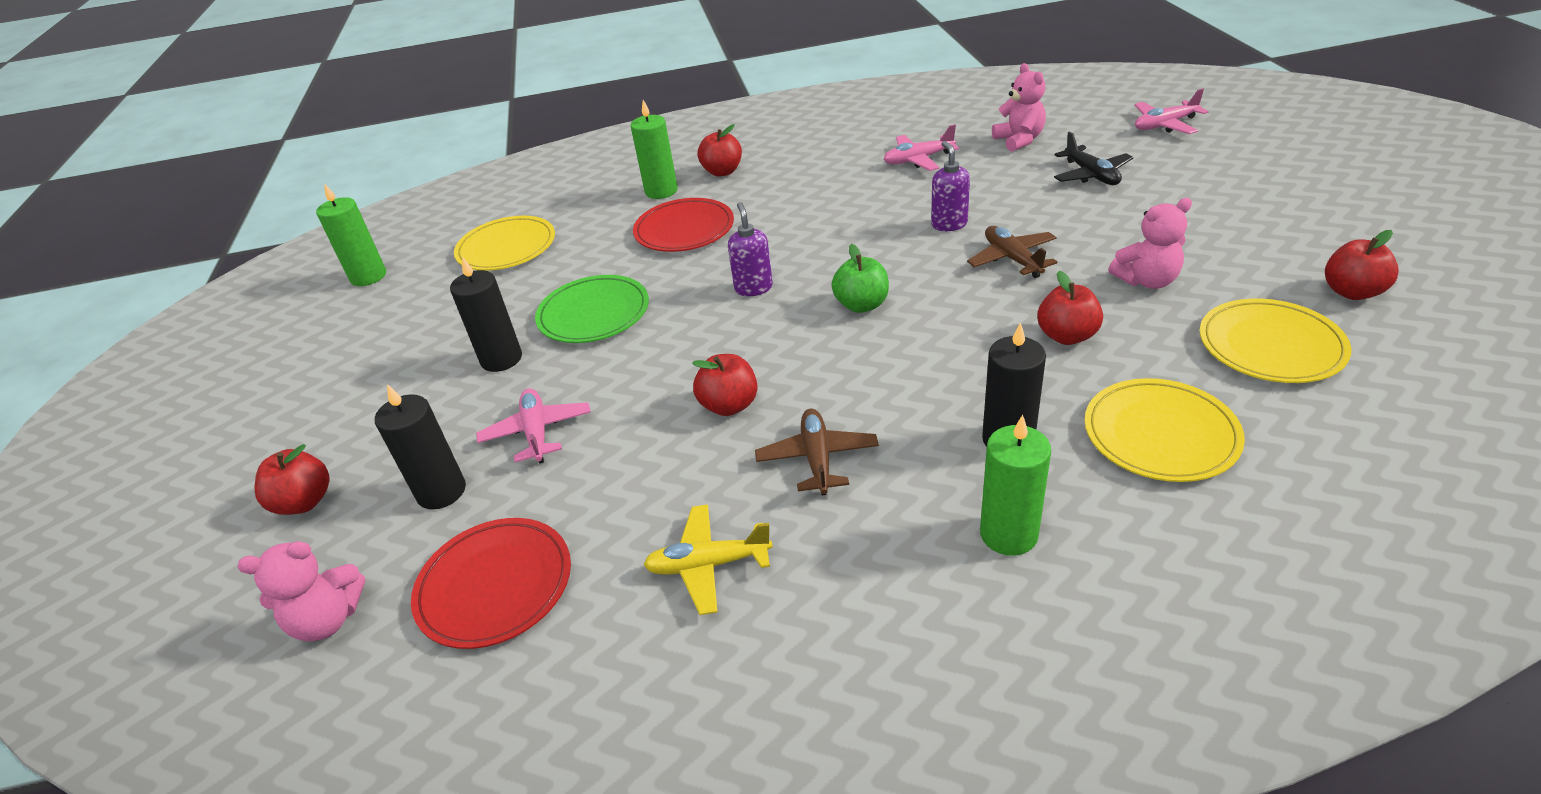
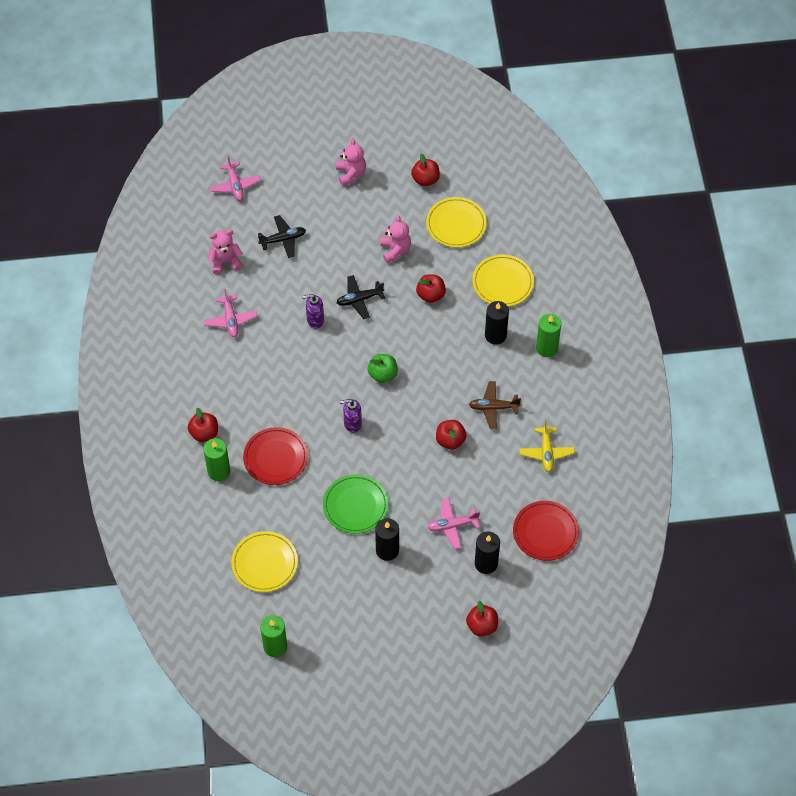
camera: 90 degrees left, 20 degrees up
pink teddy bear [237,541,365,641] -> pink teddy bear moved to [336,138,366,186]
brown plane [967,226,1057,278] -> black plane [337,275,385,319]

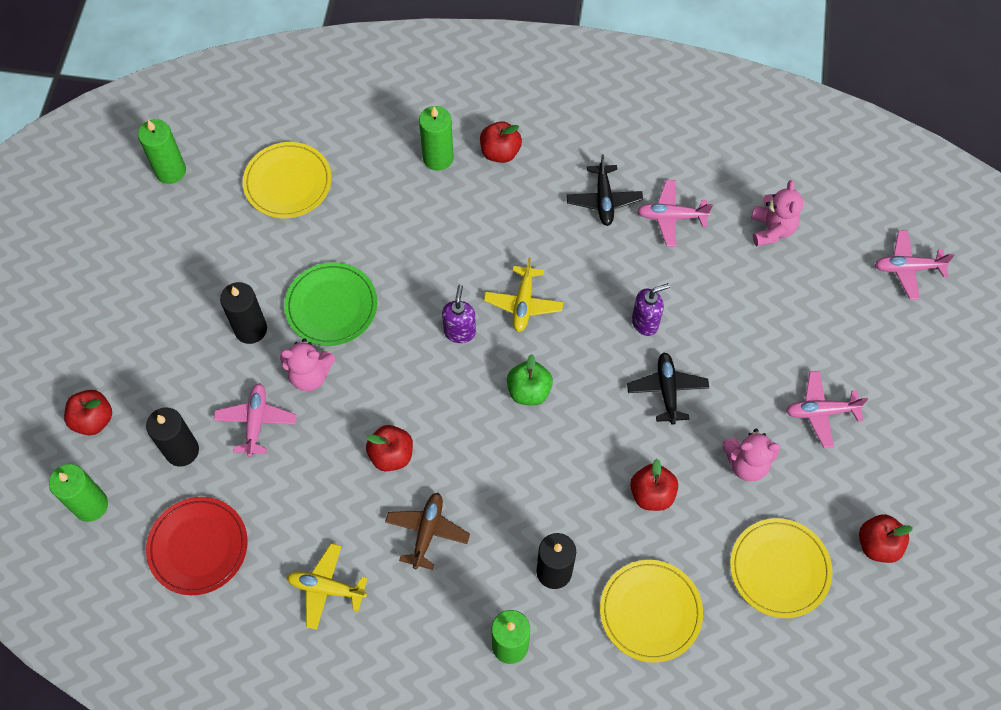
camera: 105 degrees right, 5 degrees up
red plate [243,427,308,485] -> none
black plane [258,215,306,258] -> black plane moved to [566,154,643,226]
purple soap dispenser [302,294,324,329] -> purple soap dispenser turned 60 degrees clockwise [632,283,670,336]
pink teddy bear [336,138,366,186] -> pink teddy bear moved to [280,338,335,391]
none -> green candle [49,464,108,522]
none -> yellow plane [484,257,563,332]
none -> pink plane [786,371,868,448]

